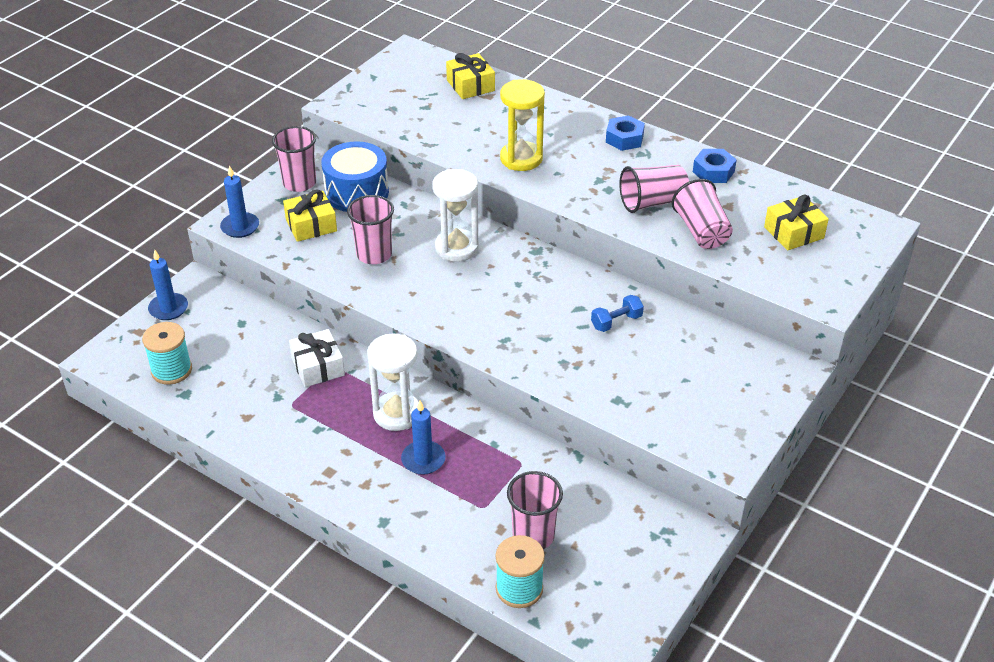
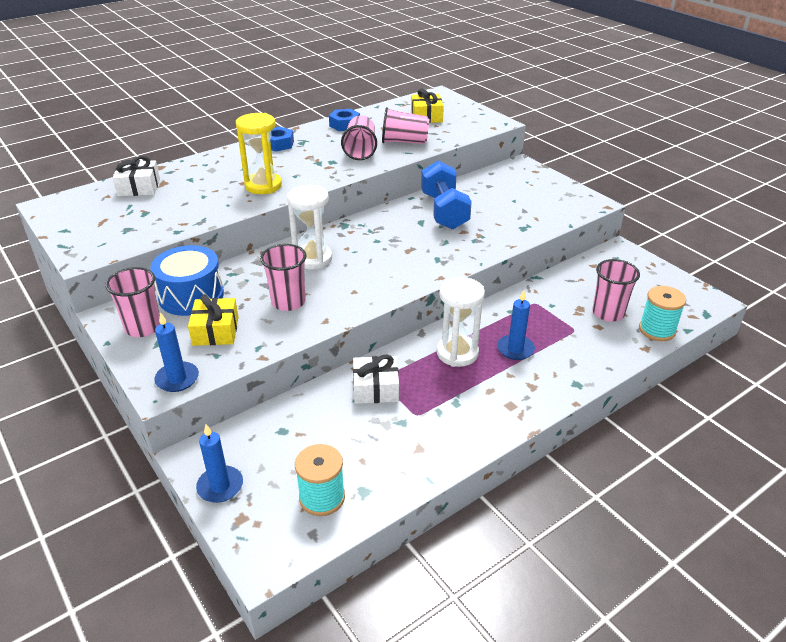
camera: 70 degrees left, 5 degrees down
yellow gift [446,53,495,99] -> white gift [112,156,160,196]
blue dumbbell [591,295,644,332] -> blue dumbbell [421,161,472,230], size x2.06

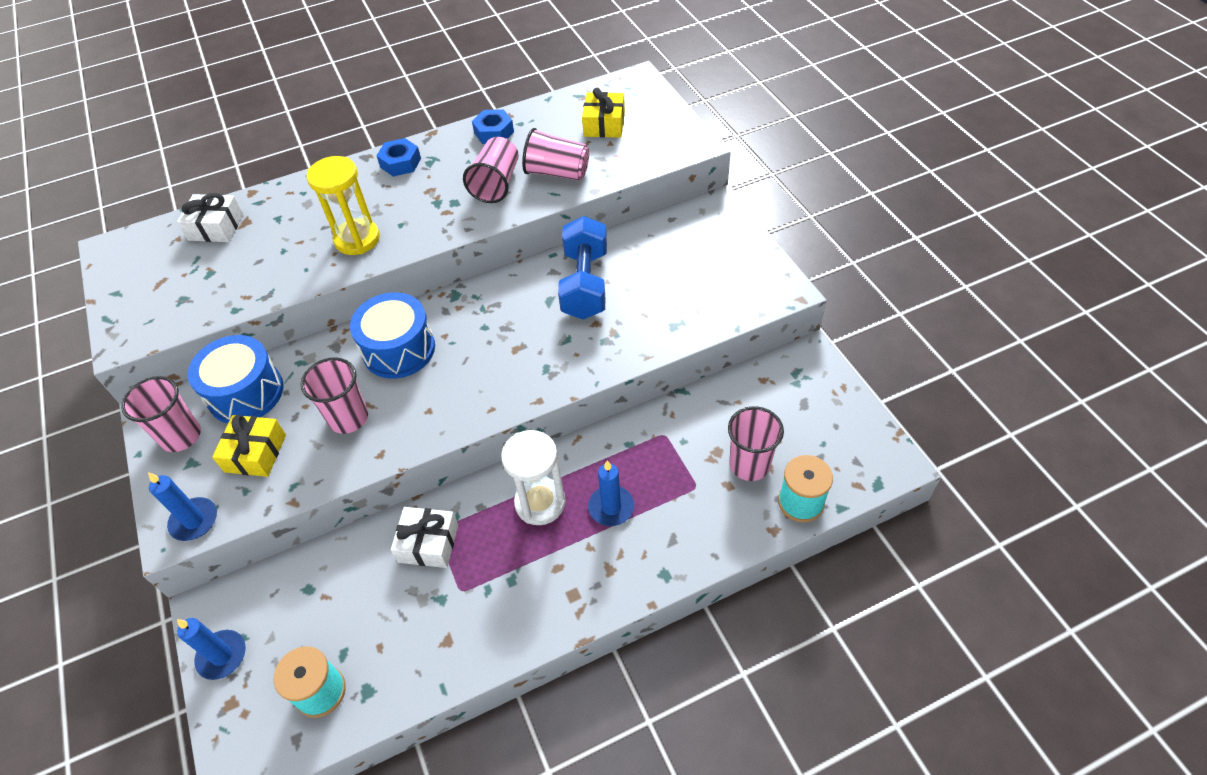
camera: 15 degrees right, 15 degrees up
white hourglass [287,185,332,270] -> blue drum [350,292,435,379]

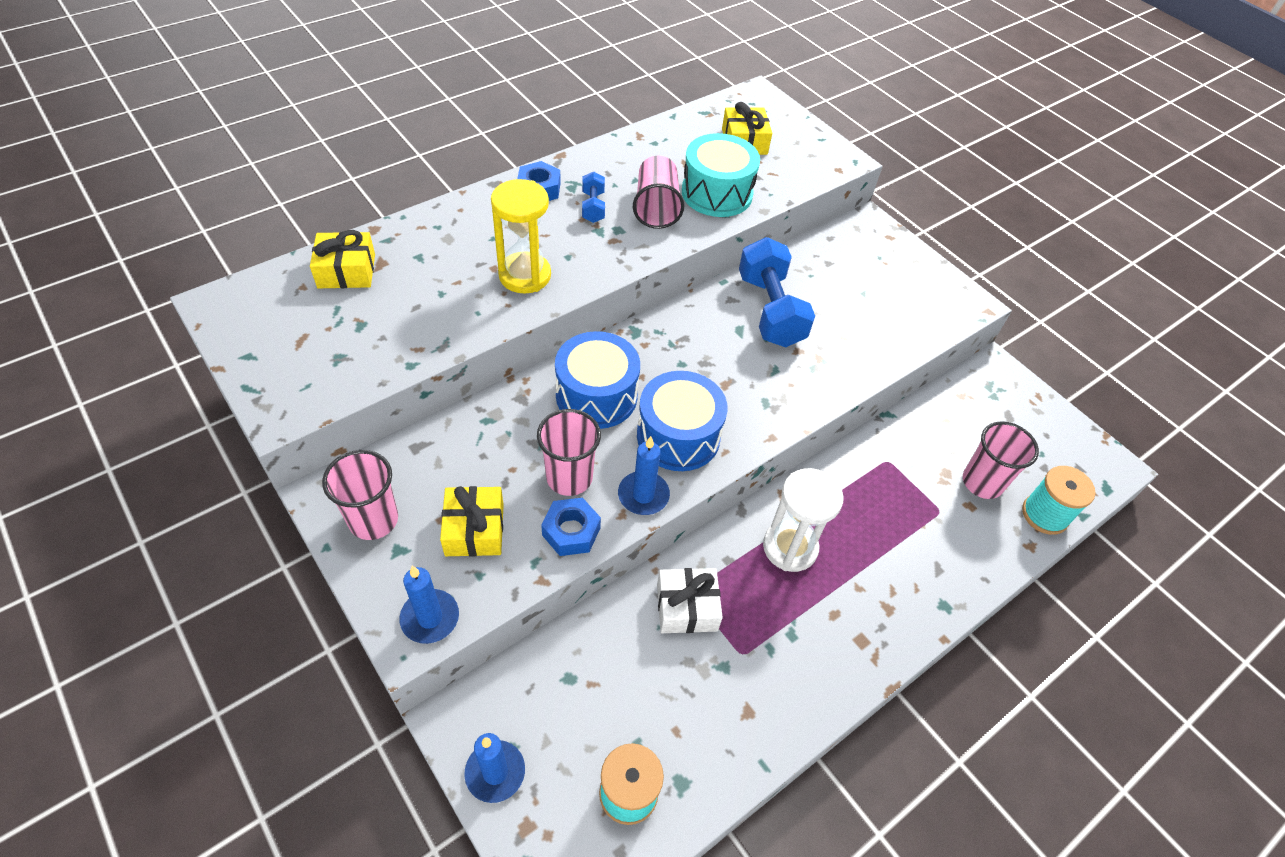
camera: 20 degrees left, 0 degrees up
white gift [177,193,244,242] -> yellow gift [310,230,375,288]
blue drum [187,335,284,423] -> blue drum moved to [637,371,728,471]
blue nut [472,109,514,144] -> blue nut moved to [541,498,601,556]
pink cup [522,128,589,181] -> turquoise drum [682,133,760,217]
blue candle [588,460,634,526] -> blue candle moved to [618,436,670,515]
none -> blue dumbbell [582,171,605,223]

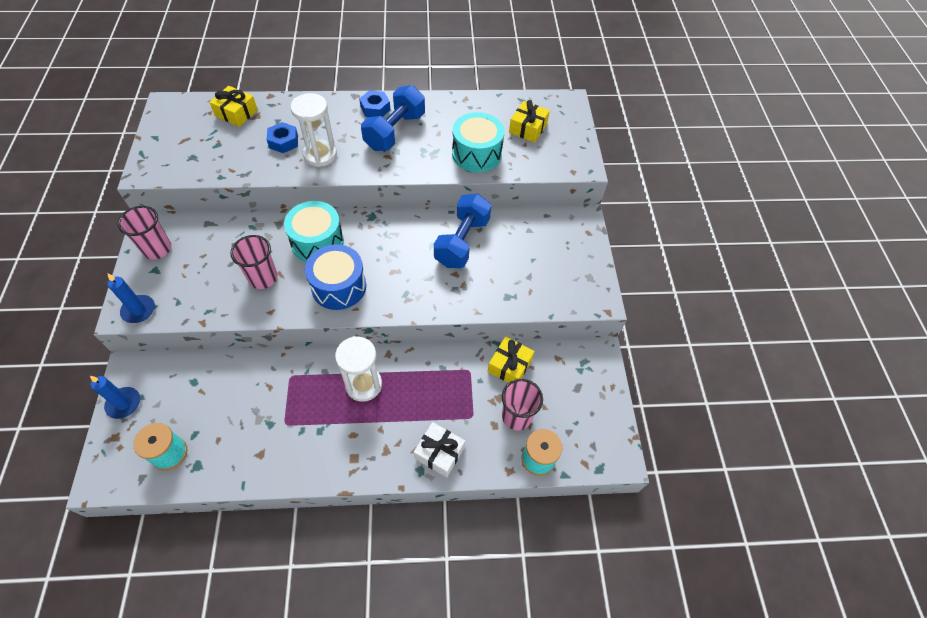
camera: 35 degrees right, 5 degrees up
yellow gift [440,486,504,557] -> yellow gift moved to [488,336,534,383]
yellow hourglass [491,179,551,293] -> white hourglass [290,93,337,167]
blue nut [541,498,601,556] -> blue nut moved to [267,122,298,153]
blue drum [555,331,640,429] -> turquoise drum [284,201,344,262]
blue dumbbell [582,171,605,223] -> blue dumbbell [361,85,425,151], size x2.06
blue candle [618,436,670,515] -> none
pink cup [633,156,684,229] -> none
white gift [657,568,723,633] -> white gift moved to [414,422,465,477]

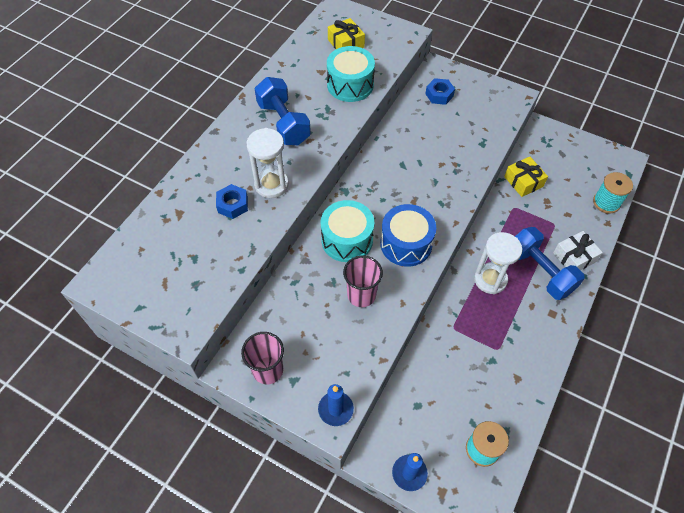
camera: 55 degrees left, 0 degrees up
yellow gift [209,86,258,127] -> none
blue nut [359,90,391,117] -> blue nut moved to [425,78,455,105]
blue dumbbell [434,194,492,268] -> blue dumbbell moved to [515,227,585,300]
pink cup [502,379,543,430] -> none

